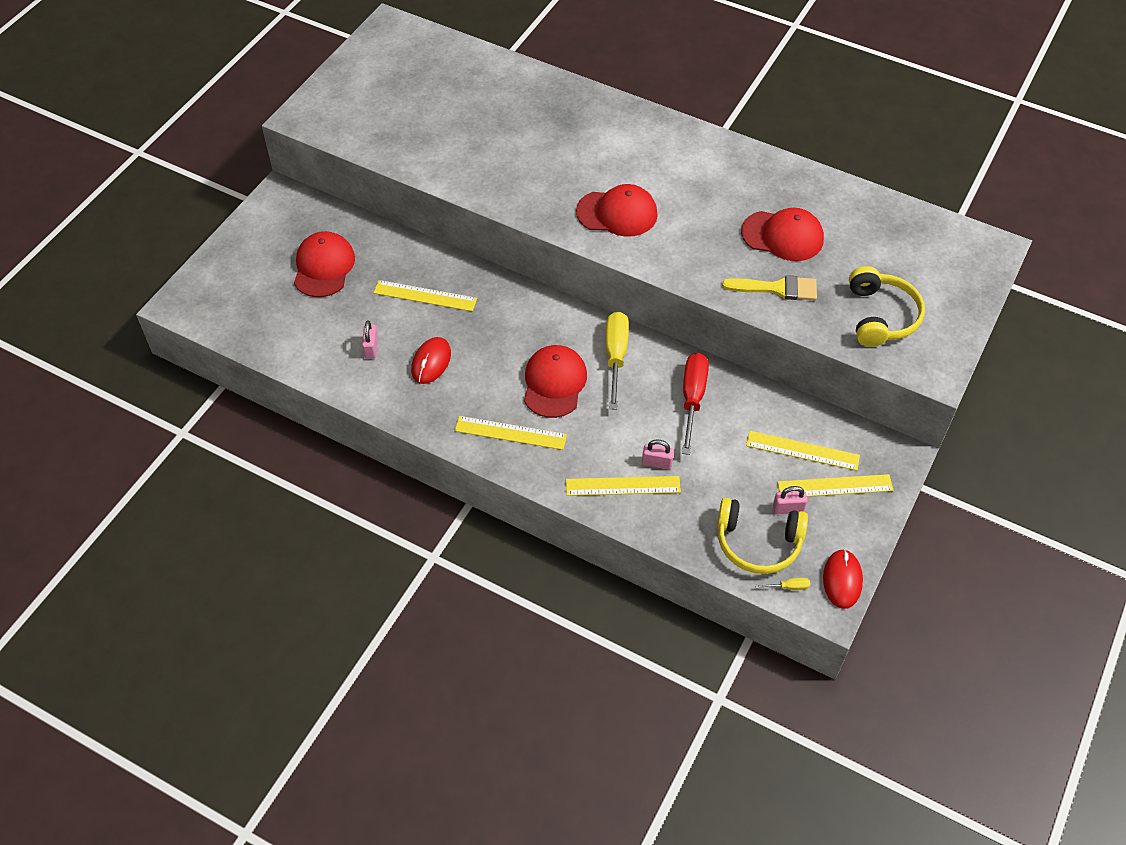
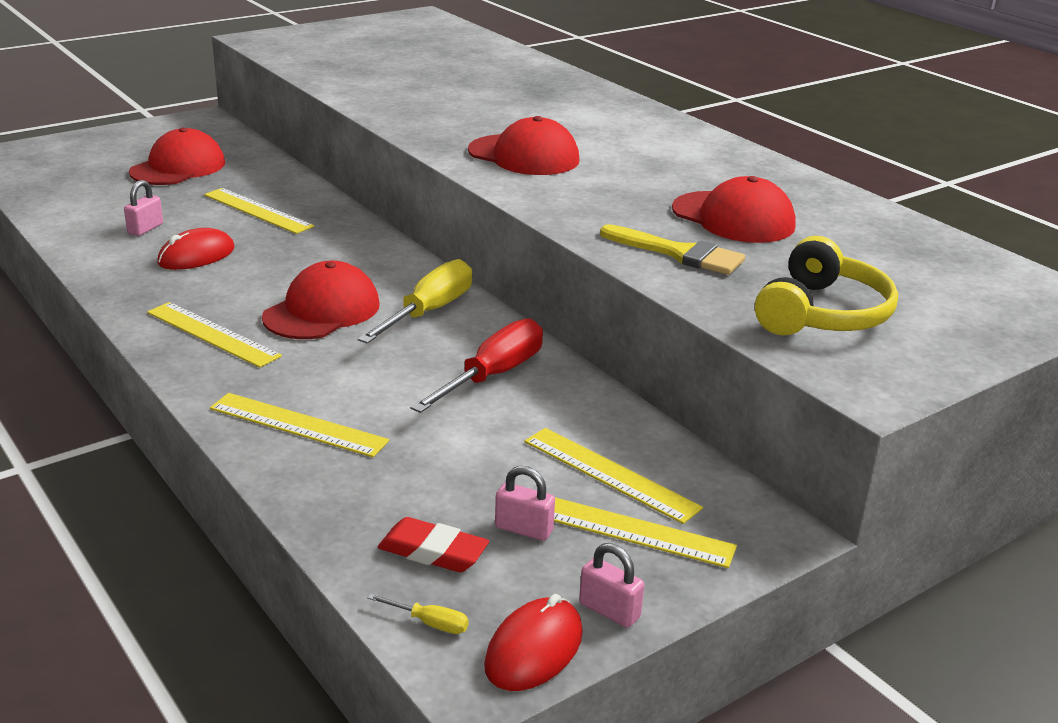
camera: 25 degrees right, 25 degrees down
pink padlock [642,439,674,470] -> pink padlock moved to [579,543,644,628]
yellow headphones [717,498,808,574] -> red eraser [378,517,489,572]

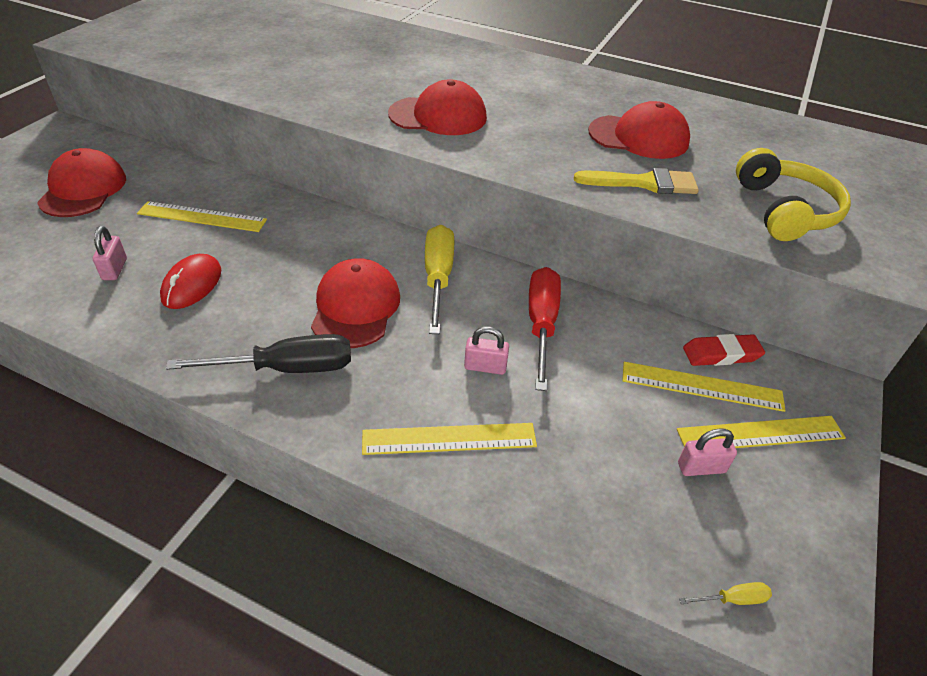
camera: 30 degrees left, 15 degrees up
yellow ruler [147,302,282,368] -> black screwdriver [166,334,351,373]
red eraser [378,517,489,572] -> red eraser moved to [683,334,765,366]
red mouse [484,594,583,691] -> none
pink padlock [579,543,644,628] -> pink padlock moved to [464,326,509,375]

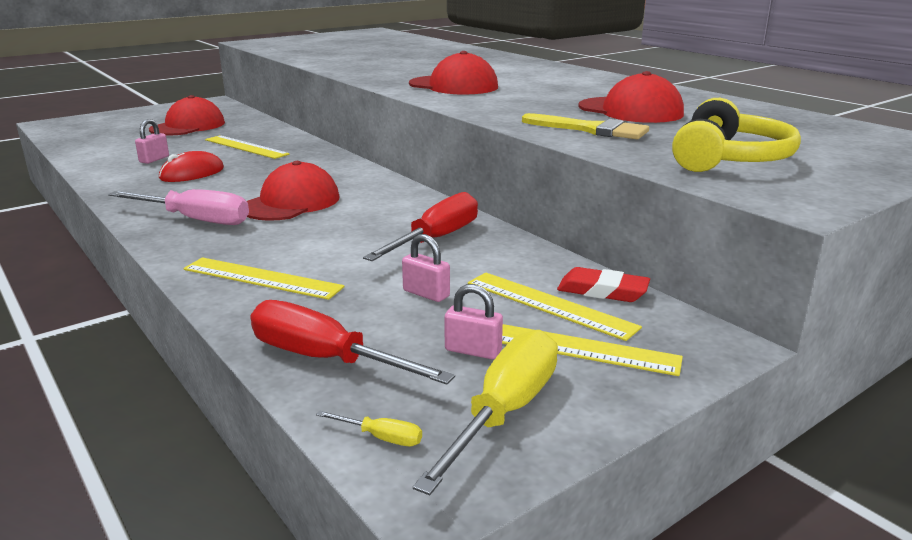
camera: 30 degrees right, 20 degrees down
black screwdriver [166,334,351,373] -> pink screwdriver [108,189,249,225]
yellow screwdriver [425,225,454,334] -> yellow screwdriver moved to [413,330,558,495]
pink padlock [464,326,509,375] -> pink padlock moved to [402,234,450,302]
none -> red screwdriver [250,300,455,385]

